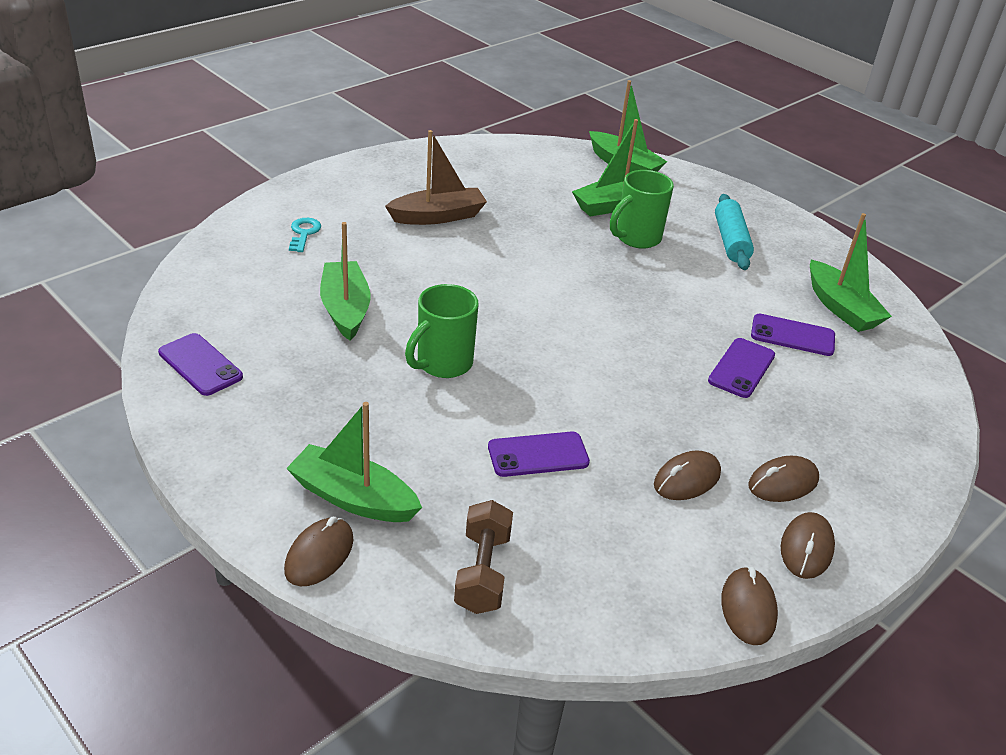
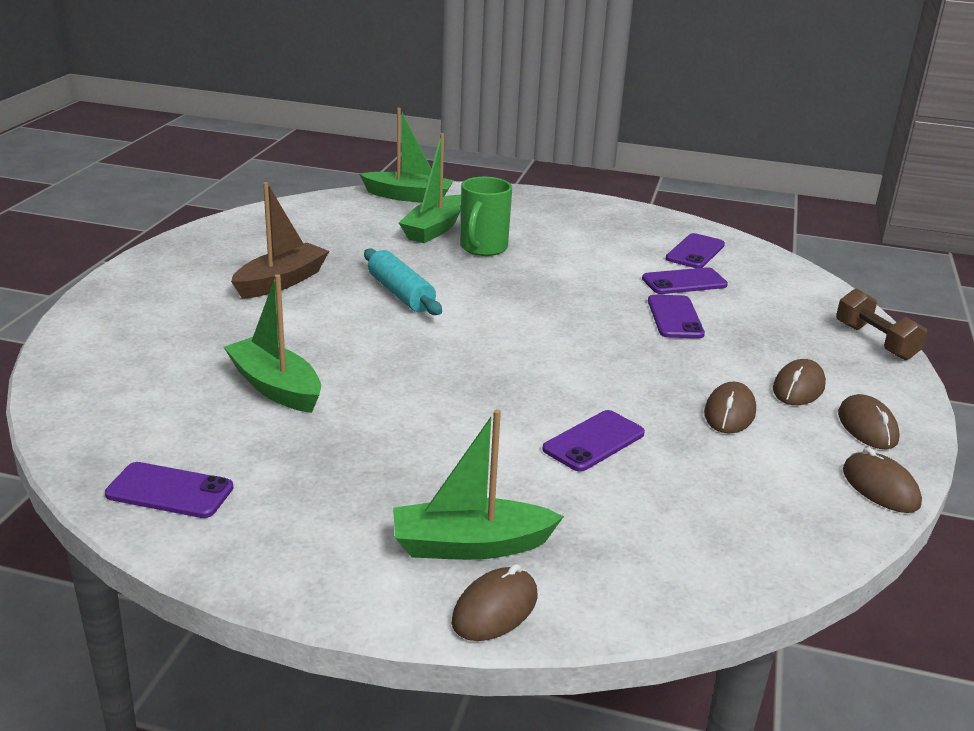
camera: 30 degrees left, 10 degrees down
brown mouse [284,516,353,586] -> brown mouse turned 45 degrees clockwise [452,564,537,641]
turquoise key [289,218,321,252] -> none
green mug [405,284,479,378] -> none
brown dumbbell [454,500,513,614] -> brown dumbbell moved to [836,288,927,360]
turquoise rolling pin [715,194,754,270] -> turquoise rolling pin moved to [364,249,442,315]
green boat [810,213,892,332] -> purple phone [666,233,725,268]

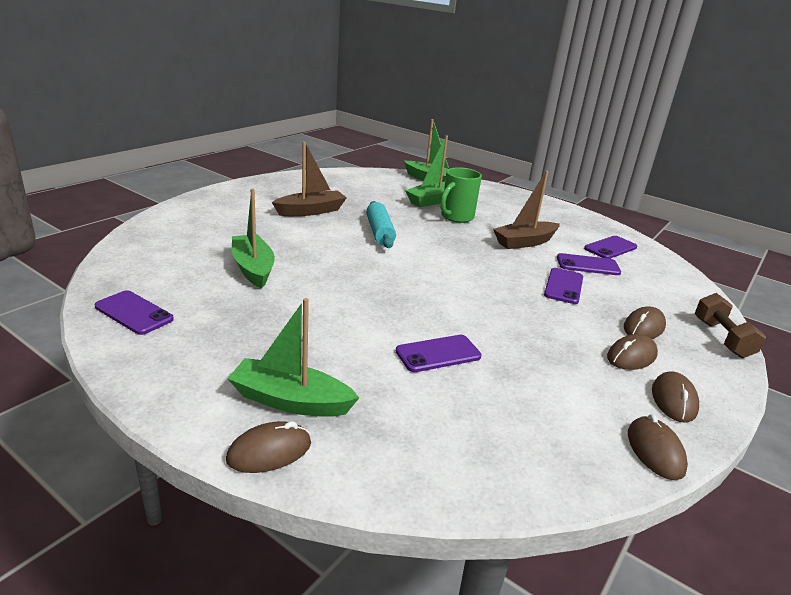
camera: 20 degrees right, 0 degrees up
brown mouse [704,382,756,433] -> brown mouse moved to [624,306,666,339]
none -> brown boat [493,171,560,249]

